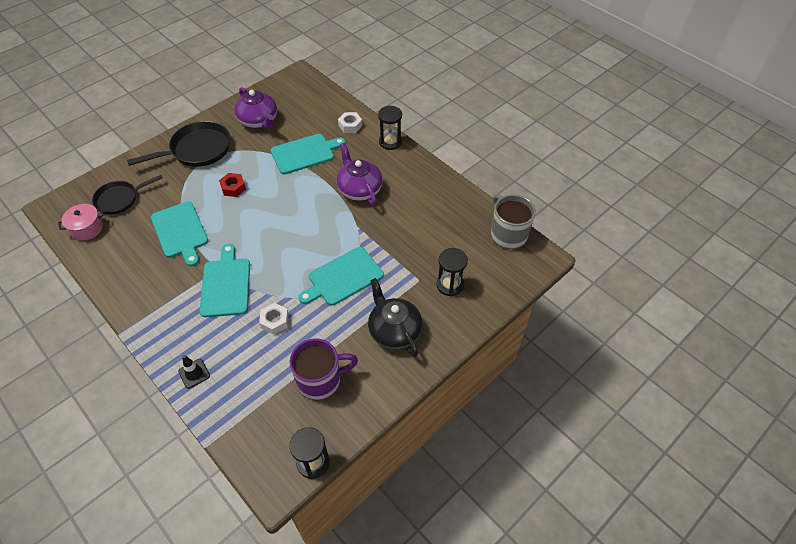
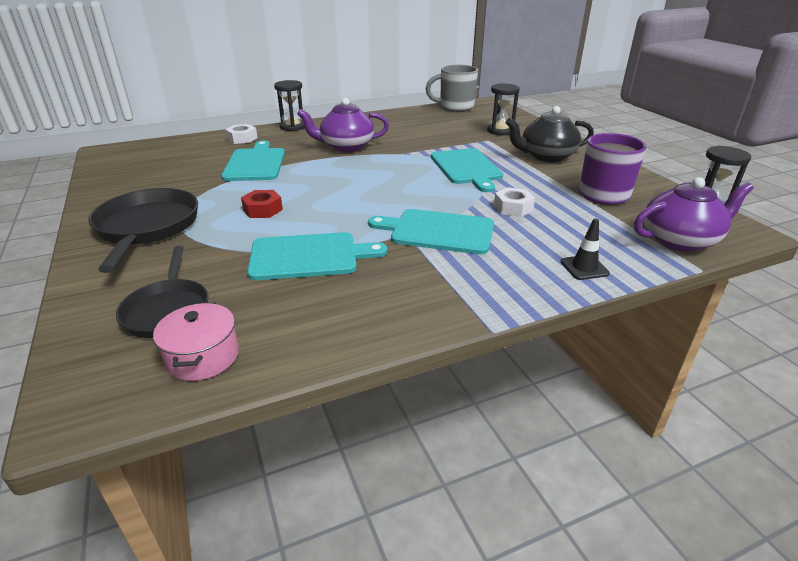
camera: 70 degrees left, 20 degrees down
purple teapot [235,87,277,129] -> purple teapot moved to [634,177,754,252]

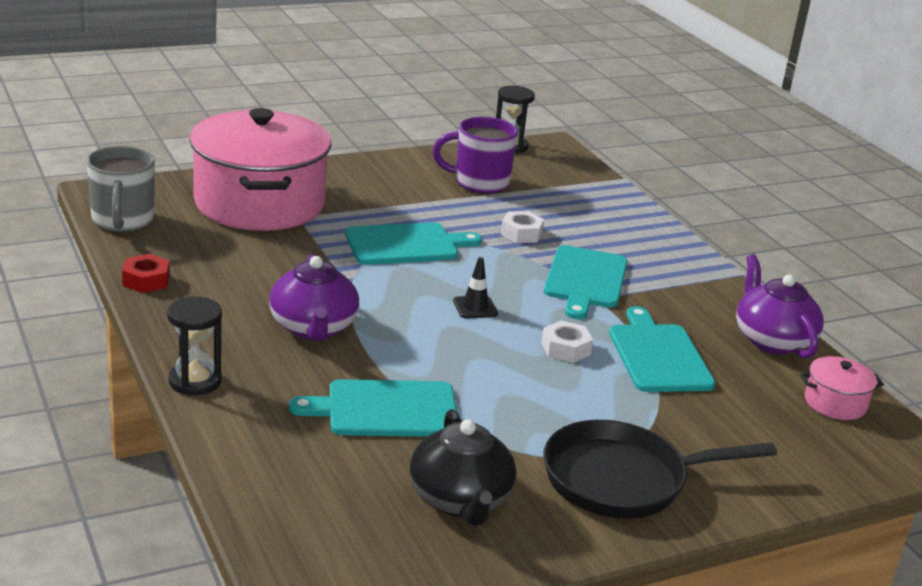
camera: 95 degrees left, 5 degrees down
black pan [116,246,209,338] -> none
white nut [225,124,258,144] -> white nut moved to [541,321,593,363]
red nut [241,190,283,218] -> red nut moved to [122,254,170,293]
black hourglass [487,83,520,135] -> pink pot [189,108,331,231]
black teapot [506,106,594,162] -> black teapot moved to [409,409,516,526]
black traffic cone [561,219,610,280] -> black traffic cone moved to [453,257,498,318]
purple teapot [634,177,754,252] -> purple teapot moved to [736,254,824,358]

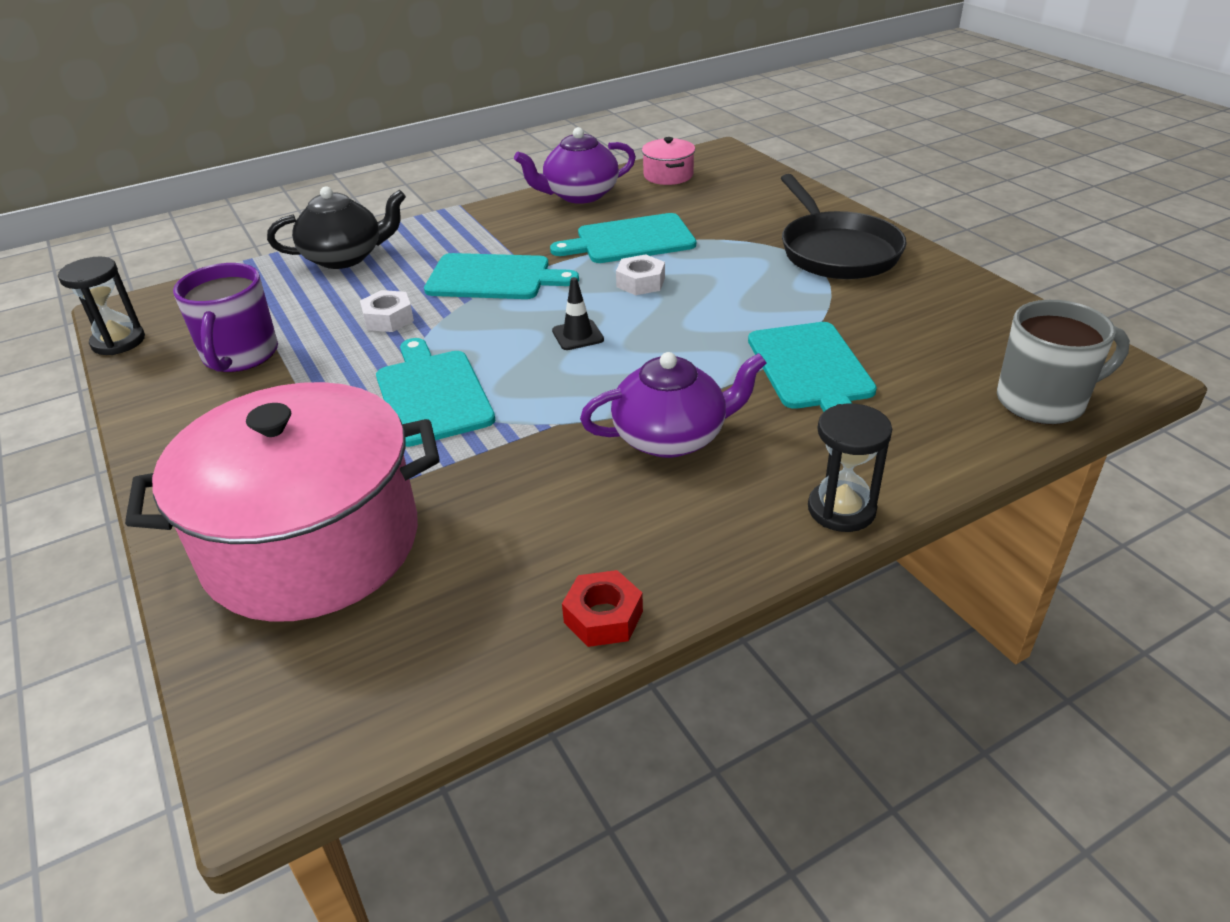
camera: 90 degrees left, 10 degrees up
grey mug [87,146,155,233] -> grey mug moved to [997,300,1130,425]
black teapot [409,409,516,526] -> black teapot moved to [267,186,406,269]

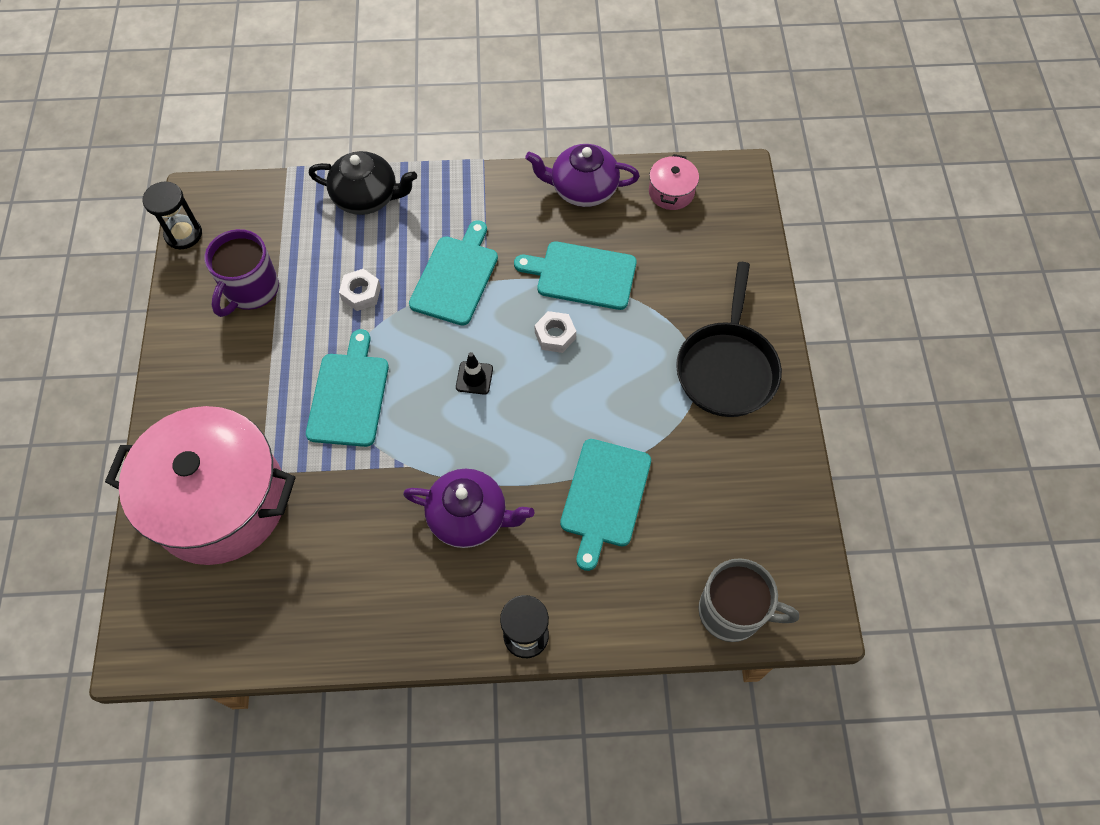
camera: 25 degrees right, 25 degrees up
turquoise cutting board [424,253,579,299] -> turquoise cutting board turned 105 degrees counterclockwise [409,220,498,326]
red nut [562,570,643,647] -> none

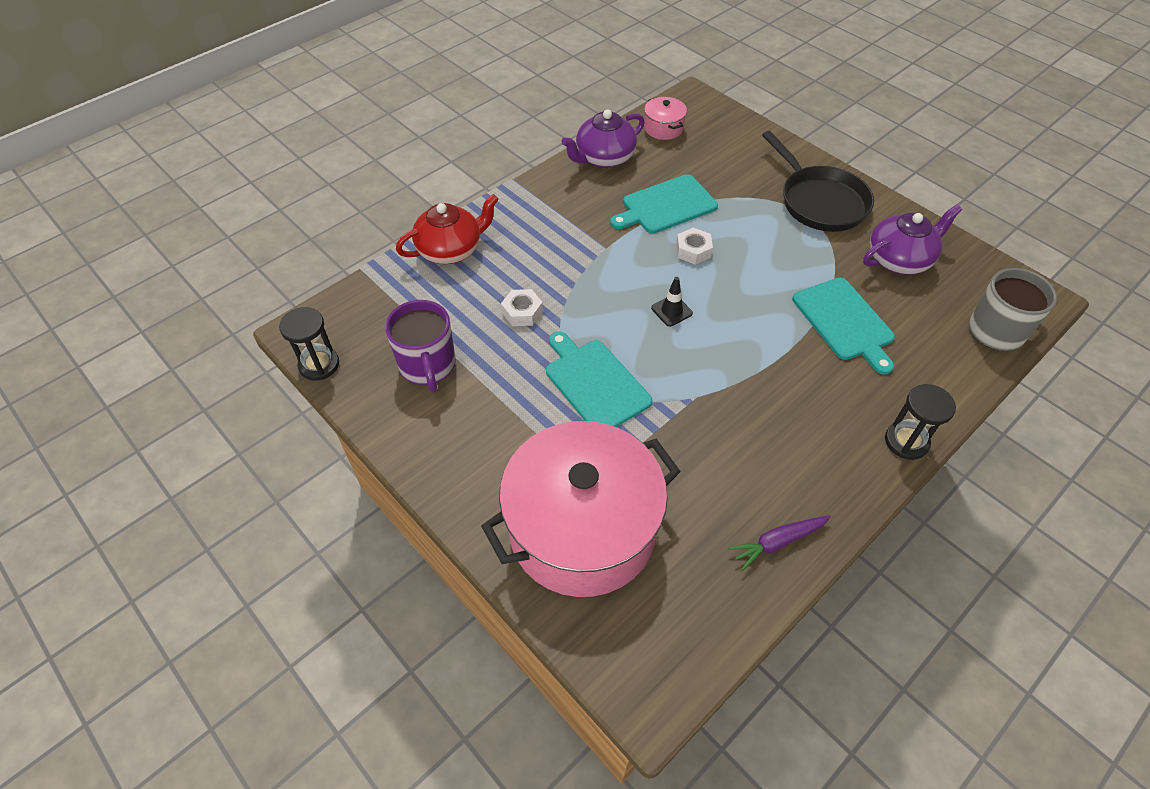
camera: 40 degrees left, 10 degrees down
black teapot [308,151,417,215] -> red teapot [396,194,499,264]
purple teapot [403,469,534,548] -> purple teapot moved to [863,205,962,275]
turquoise cutting board [409,220,498,326] -> none
none -> purple carrot [728,515,831,571]

